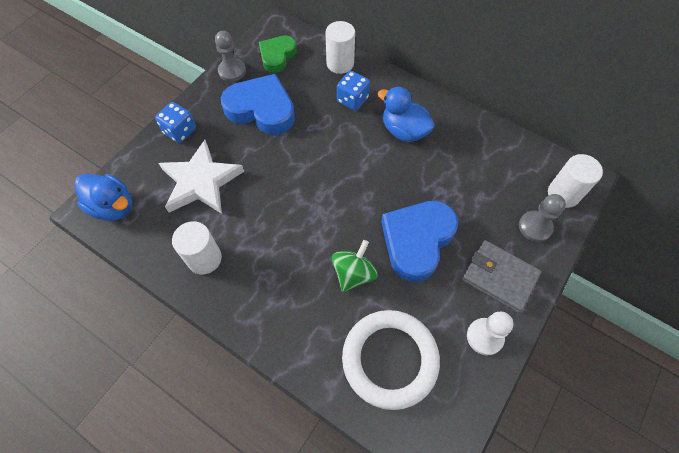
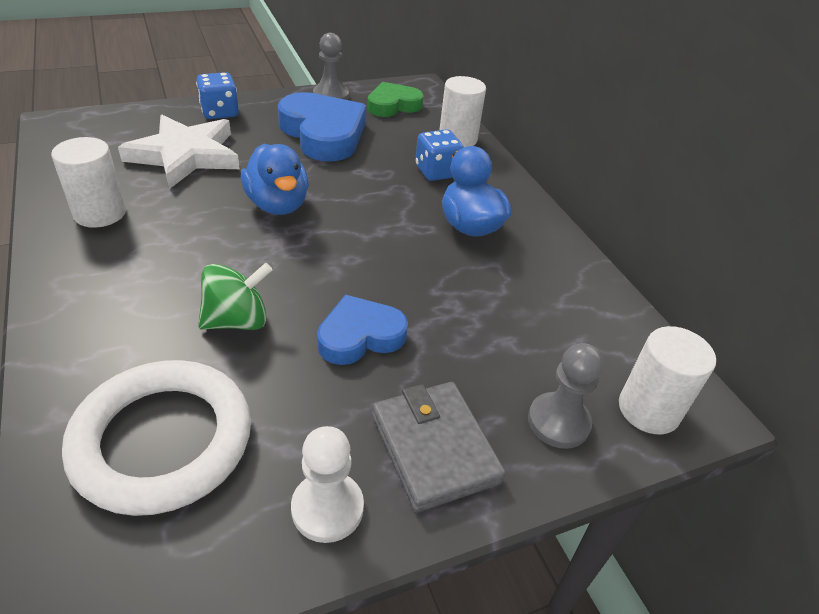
camera: 30 degrees right, 20 degrees down
blue duck [74,174,132,221] -> blue duck moved to [241,144,309,215]
blue heart [381,201,458,282] -> blue heart [317,295,408,365], size x0.62

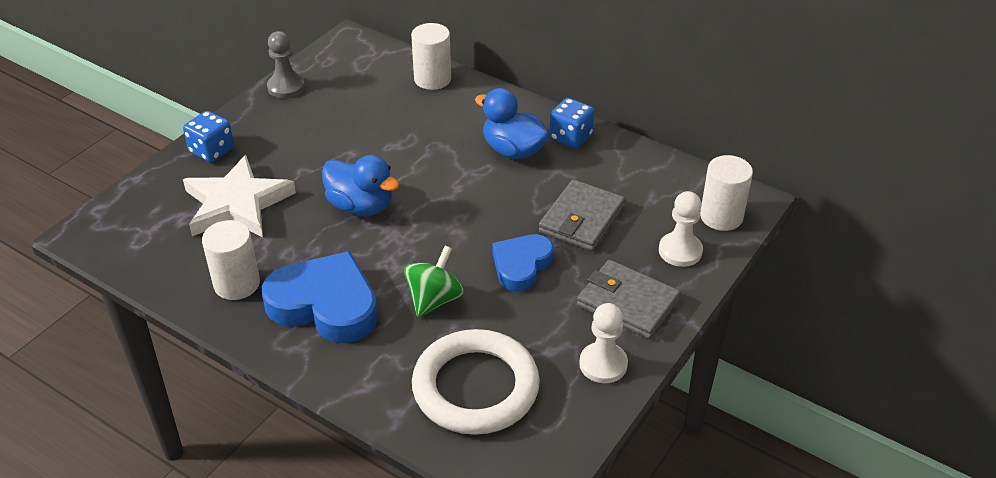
camera: 30 degrees left, 0 degrees up
blue heart [278,92,366,162] -> blue heart moved to [262,251,378,343]
green heart [367,82,424,117] -> none
blue dice [415,129,464,181] -> blue dice moved to [549,98,594,149]
grey pawn [528,343,603,449] -> white pawn [659,191,703,267]
none -> grey wallet [539,180,625,251]

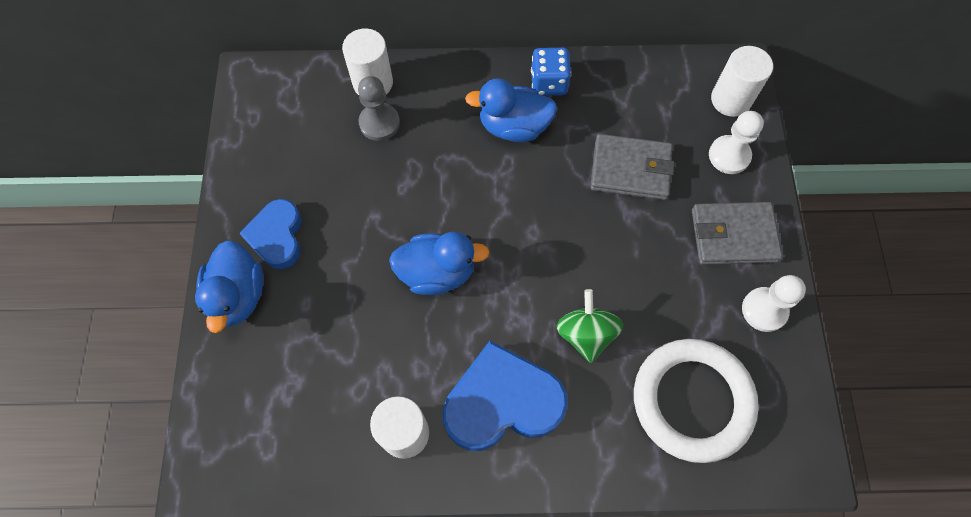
camera: 35 degrees left, 25 degrees up
blue dice [183,111,234,162] -> blue duck [195,240,263,333]
white star [183,155,296,237] -> none
grey pawn [267,31,305,98] -> grey pawn moved to [358,76,400,141]
blue heart [492,234,554,292] -> blue heart moved to [239,199,302,269]
grey wallet [539,180,625,251] -> grey wallet turned 75 degrees counterclockwise [590,134,675,200]

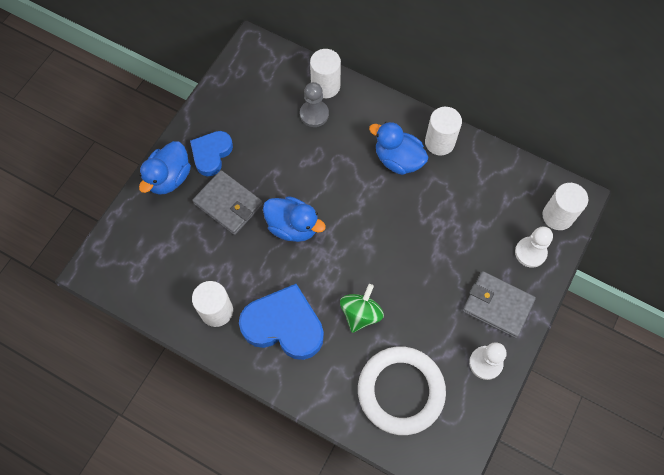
camera: 30 degrees right, 0 degrees up
blue dice [531,48,571,96] -> white cylinder [425,107,462,155]
grey wallet [590,134,675,200] -> grey wallet moved to [192,170,263,235]

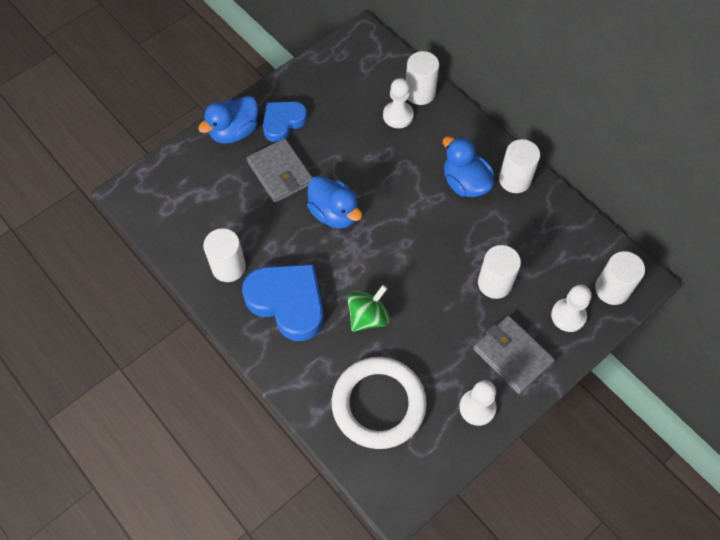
camera: 20 degrees right, 5 degrees down
grey pawn [300,82,329,127] -> white pawn [383,78,414,128]
none -> white cylinder [478,245,521,299]

